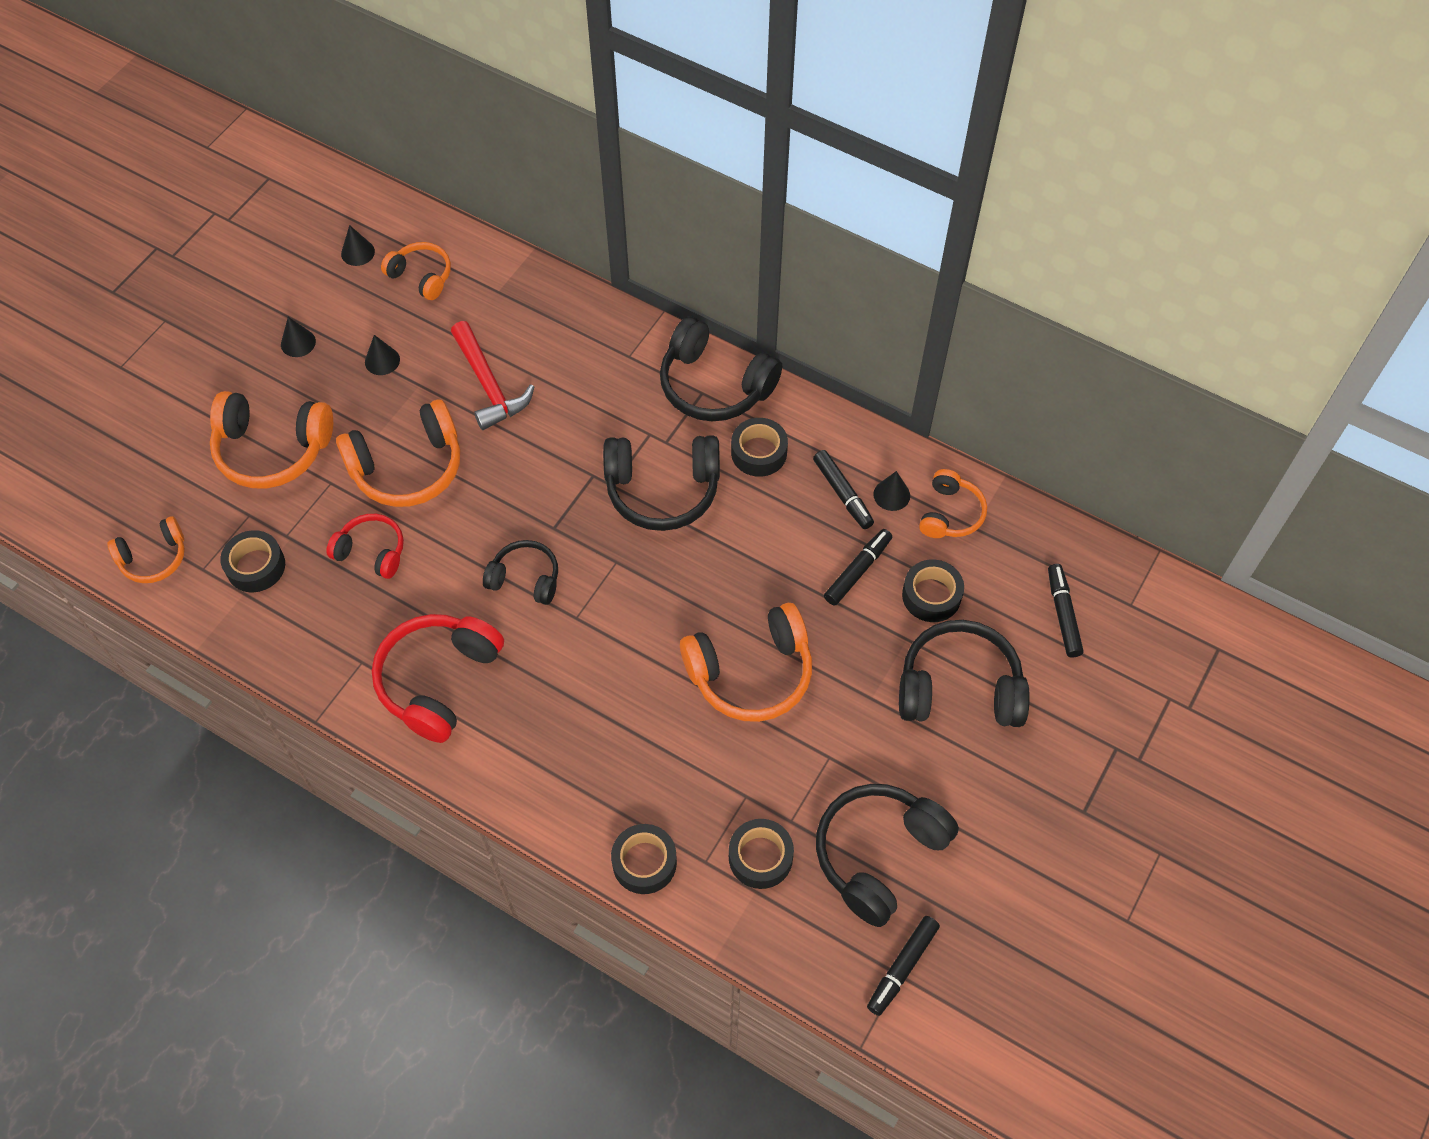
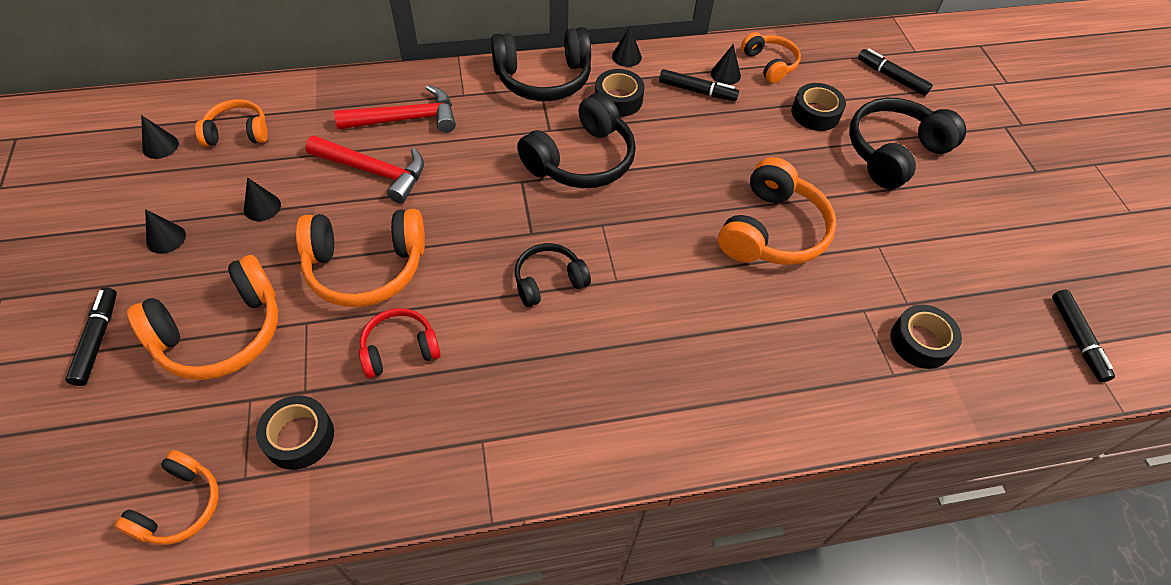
camera: 45 degrees left, 5 degrees down
orange headphones [336,400,460,507] -> orange headphones turned 60 degrees clockwise [296,209,425,307]
red headphones [372,614,504,743] -> none
black tape [611,824,677,894] -> none
black headphones [816,784,959,927] -> none
black marker [824,529,892,606] -> black marker moved to [65,287,117,386]
none -> red hammer [334,85,456,133]
none -> black cone [612,27,642,67]

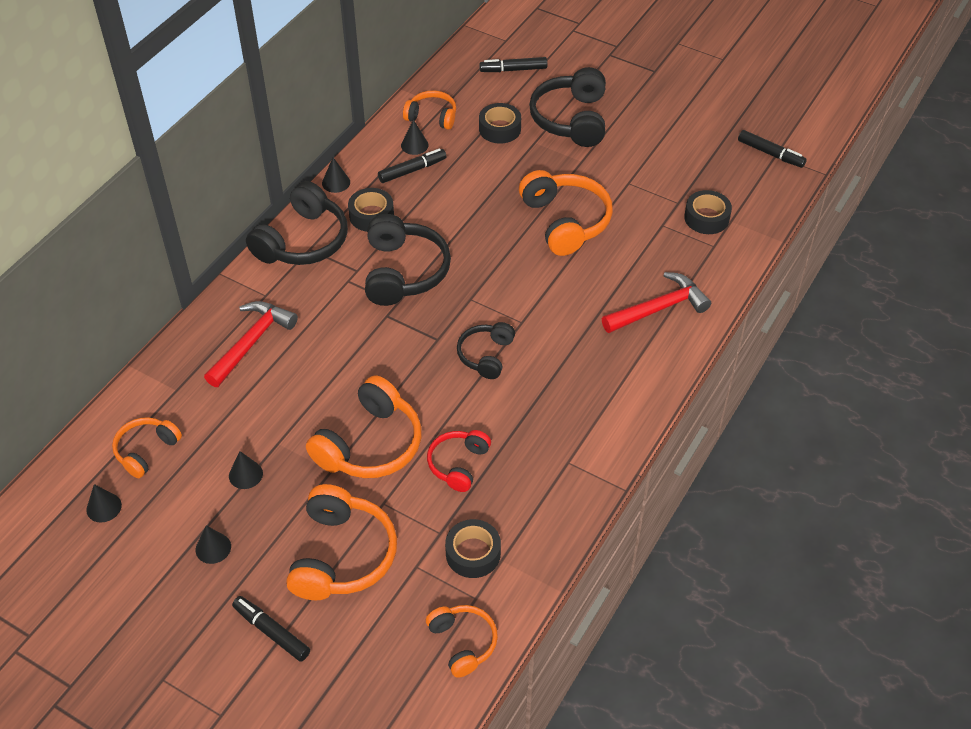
camera: 45 degrees left, 5 degrees down
red hammer [306,135,424,204] -> red hammer moved to [602,272,711,333]

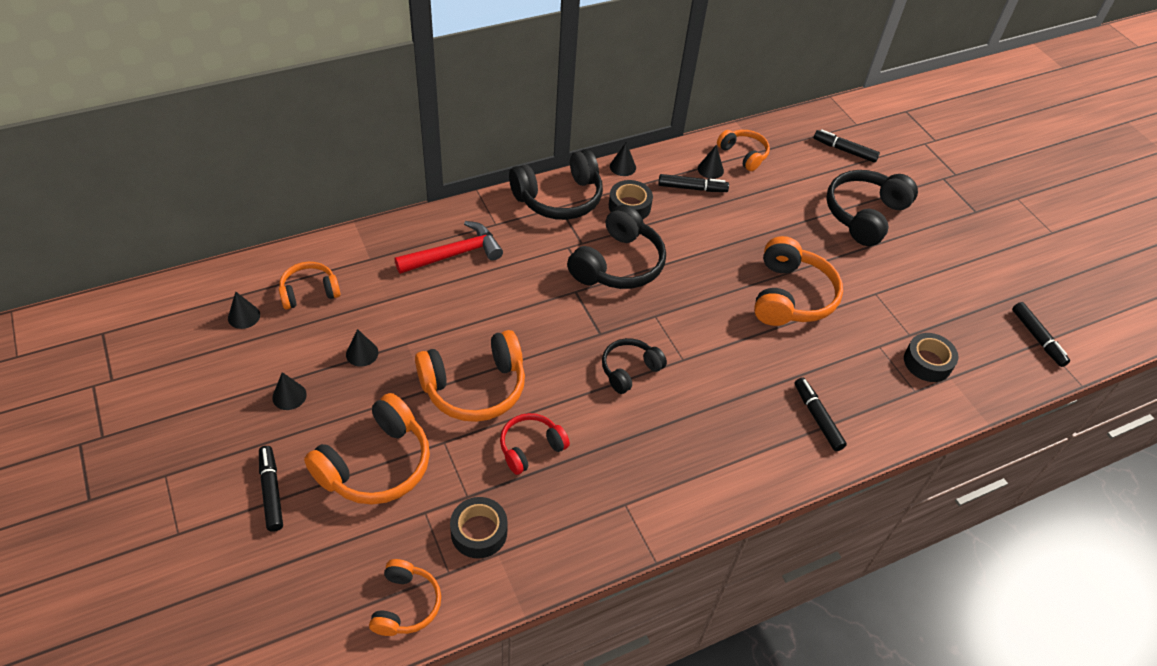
camera: 30 degrees right, 0 degrees up
black tape [479,103,521,144] -> none
red hammer [602,272,711,333] -> black marker [795,377,847,451]

